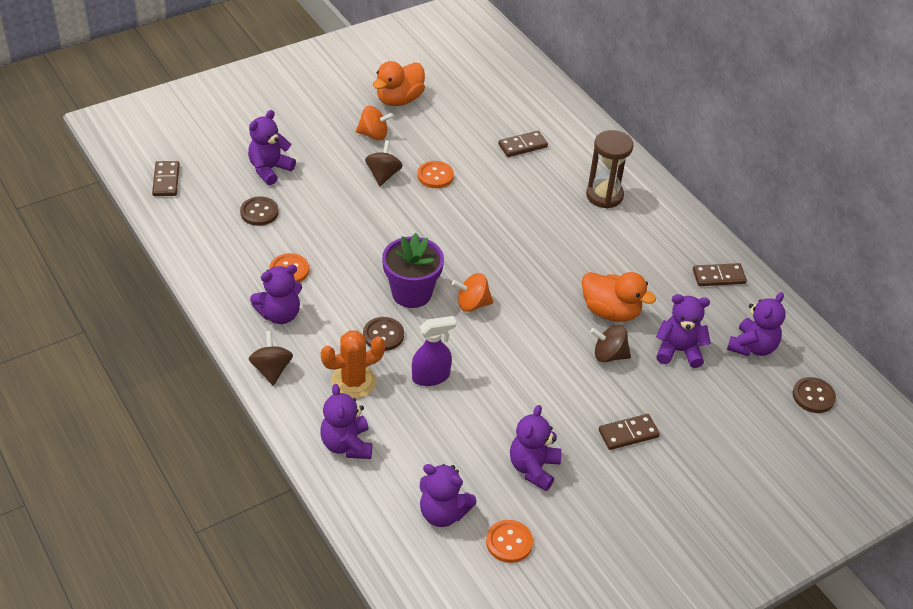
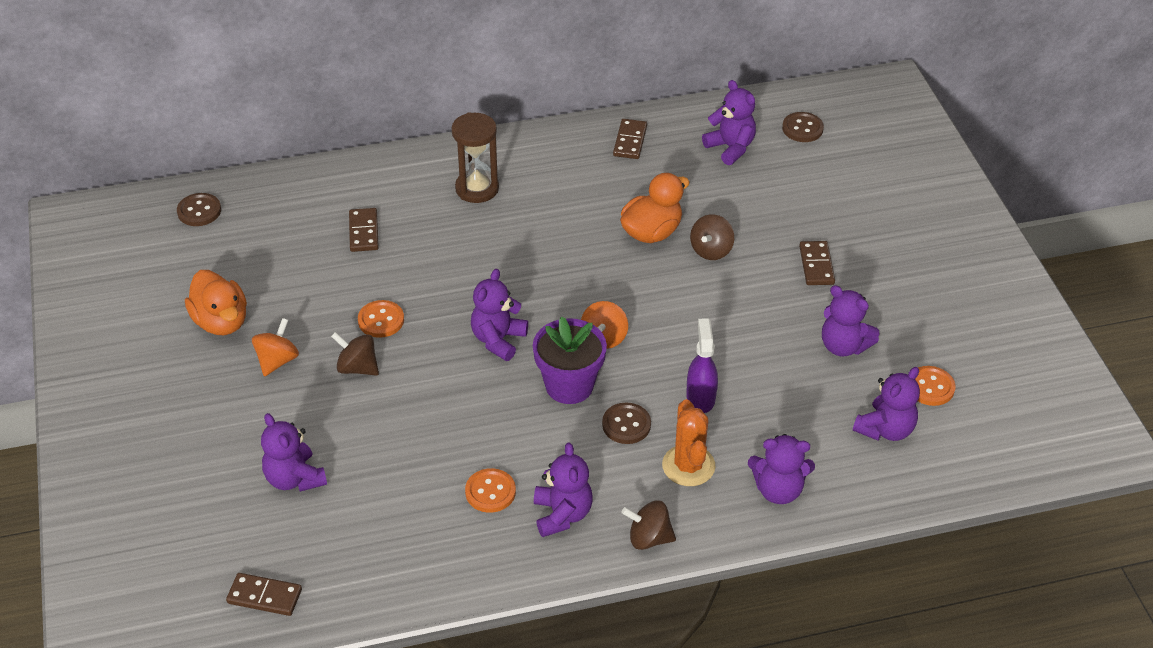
camera: 70 degrees left, 0 degrees up
brown button [240,196,279,226] -> brown button moved to [177,193,221,226]
purple teddy bear [656,294,711,368] -> purple teddy bear moved to [471,269,528,361]

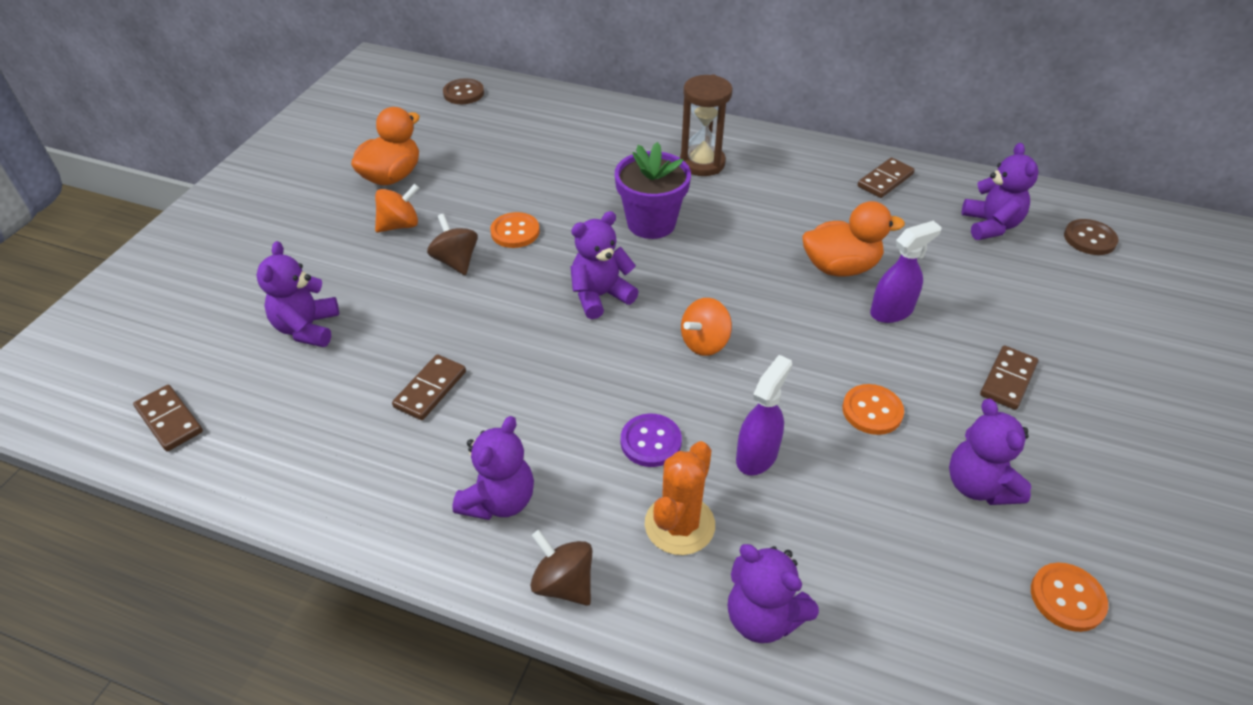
camera: 35 degrees right, 0 degrees up
orange duck [185,270,247,335] -> orange duck turned 150 degrees counterclockwise [351,107,420,185]
brown domino [349,208,379,252] -> brown domino moved to [392,354,466,420]
orange button [465,468,516,513] -> orange button moved to [842,384,904,435]
purple flower pot [533,316,607,404] -> purple flower pot moved to [615,142,691,239]
brown button [602,403,651,444] -> purple button [621,414,682,467]
brown spinning top [690,214,734,260] -> purple spray bottle [870,221,942,323]
purple teddy bear [853,367,920,441] -> none

